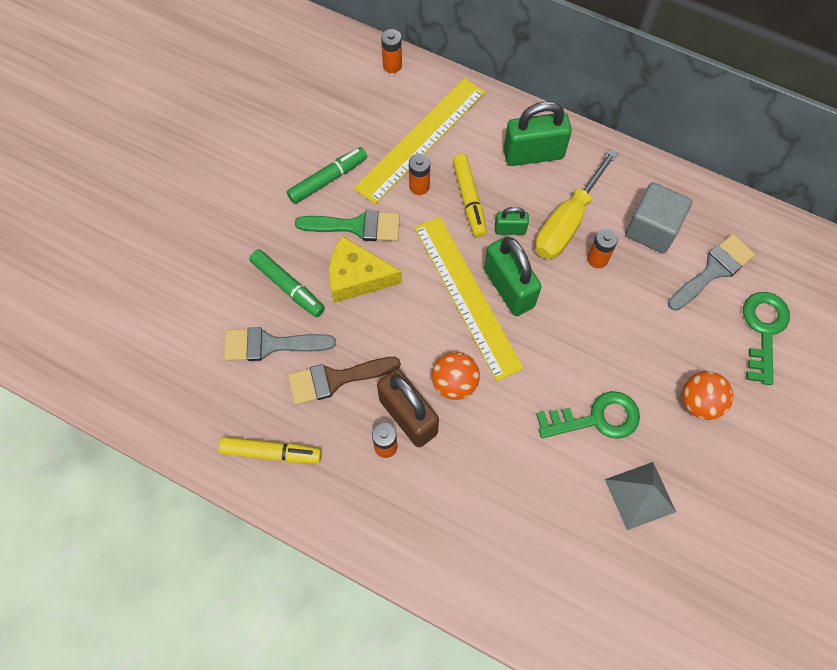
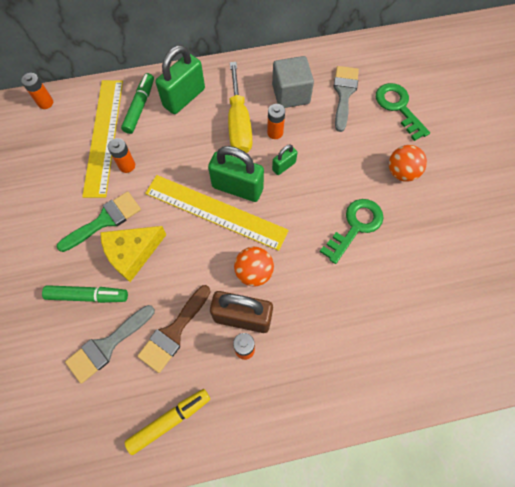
camera: 40 degrees left, 0 degrees up
green marker [287,147,367,204] -> green marker moved to [121,73,154,134]
yellow marker [452,154,487,237] -> none
green padlock [495,207,529,235] -> green padlock moved to [272,144,297,175]
grey pyramid [605,462,676,530] -> none

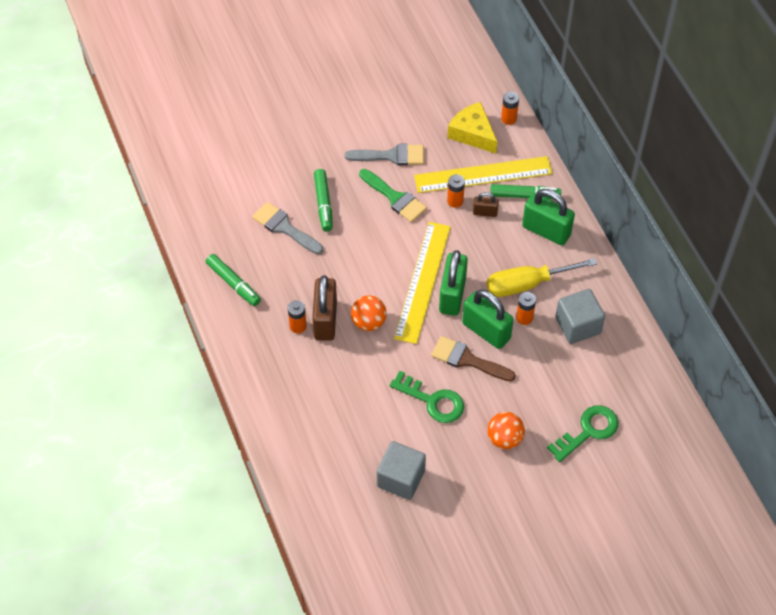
camera: 80 degrees right, 10 degrees down
yellow cheese [100,226,167,282] -> yellow cheese moved to [447,102,497,154]
yellow marker [125,389,210,455] -> green marker [206,254,261,306]
brown brush [137,285,211,373] -> brown brush moved to [431,336,516,381]
green padlock [272,144,297,175] -> green padlock [462,289,514,349], size x1.97
grey brush [334,66,359,132] -> grey brush moved to [345,144,424,166]
none -> grey cube [377,441,426,500]
none -> brown padlock [473,192,499,217]

